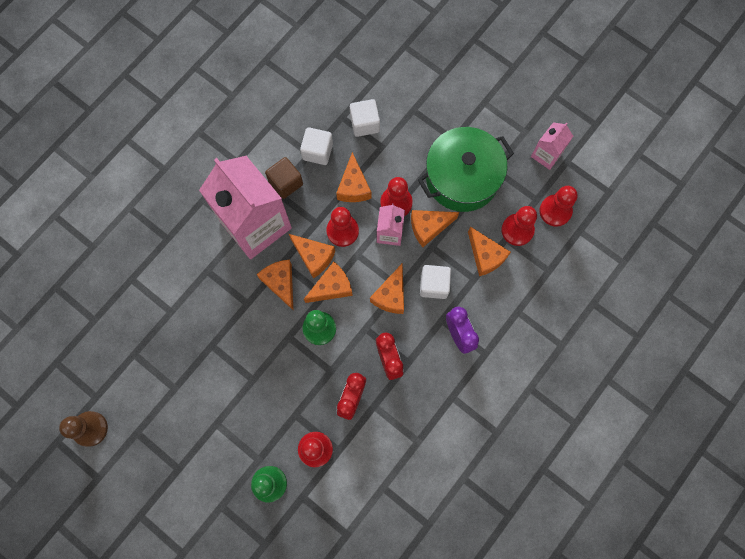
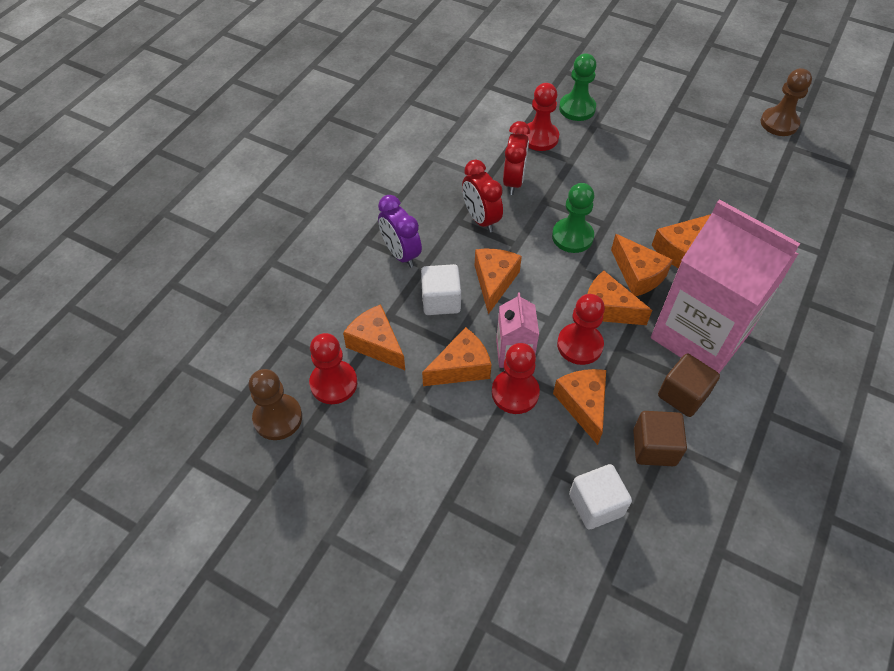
camera: 170 degrees right, 20 degrees down
white cube [300,127,333,165] -> brown cube [633,411,687,466]
orange cheese [304,262,353,303] -> orange cheese moved to [652,214,711,268]
green pot [418,127,514,212] -> none
pink carton [531,122,573,170] -> none
red pawn [539,186,578,227] -> brown pawn [249,369,302,440]

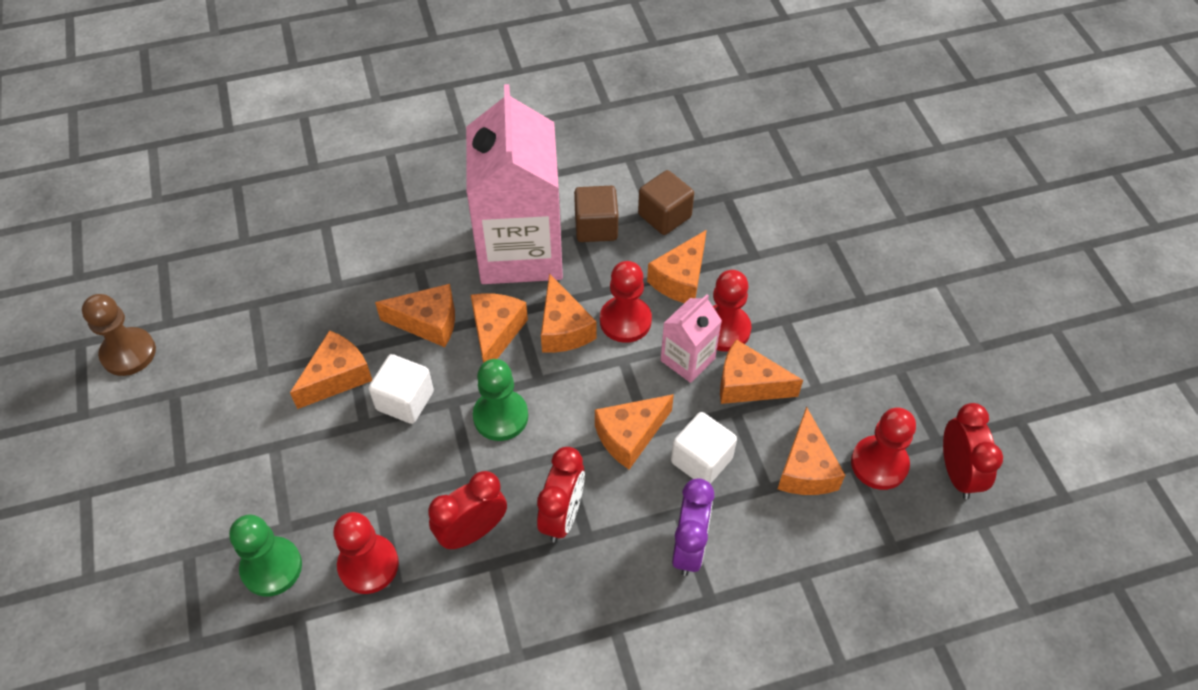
camera: 135 degrees left, 0 degrees up
brown pawn [249,369,302,440] -> red clock [943,403,1003,499]
white cube [569,464,632,530] -> white cube moved to [368,354,434,424]
none -> orange cheese [290,330,372,409]

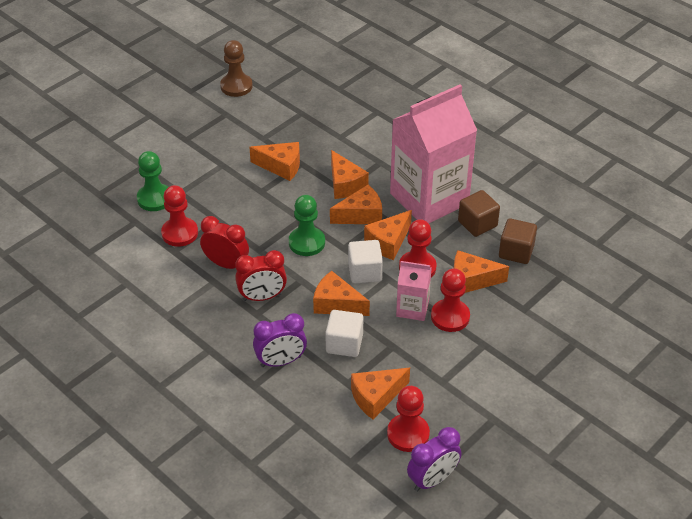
camera: 60 degrees right, 10 degrees down
white cube [368,354,434,424] -> white cube moved to [348,240,383,283]
orange cheese [720,339,803,404] -> none
red clock [943,403,1003,499] -> purple clock [407,427,462,491]

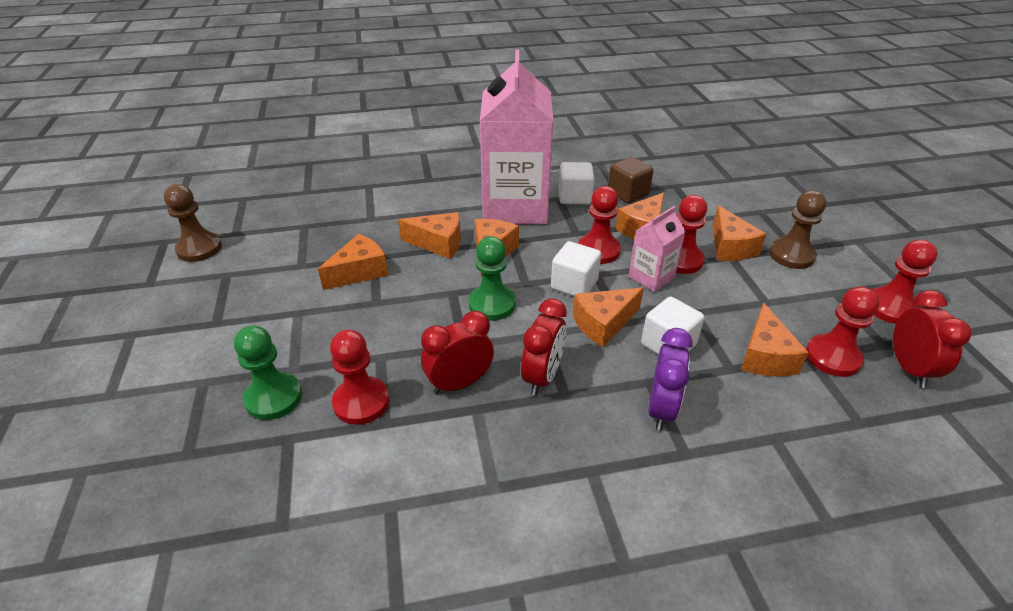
camera: 55 degrees left, 5 degrees down
orange cheese [364,210,412,260] -> orange cheese moved to [713,205,766,261]
purple clock [407,427,462,491] -> red clock [893,290,971,388]
brown cube [458,190,500,237] -> white cube [559,162,594,205]
none -> brown pawn [769,190,826,269]
none -> red pawn [872,240,938,324]

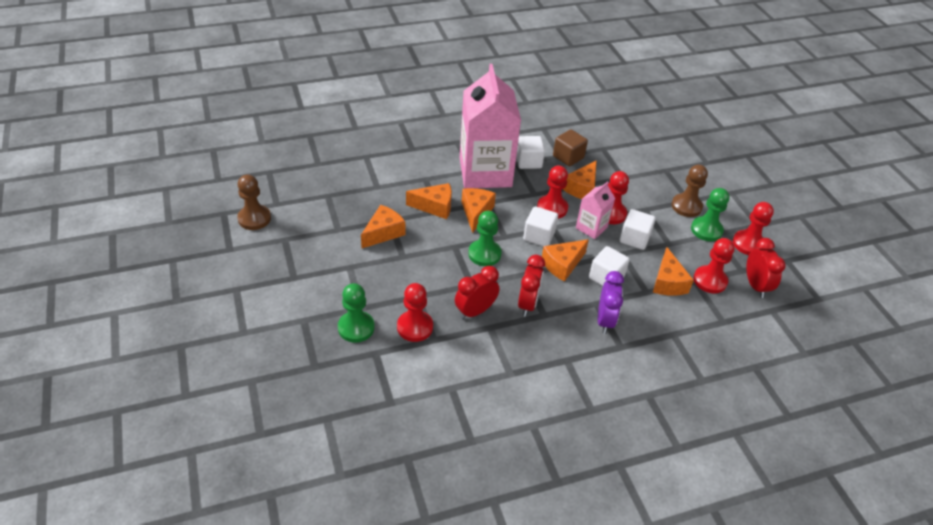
camera: 10 degrees left, 5 degrees up
orange cheese [713,205,766,261] -> none
none -> white cube [620,209,656,250]
none -> green pawn [691,188,729,241]

